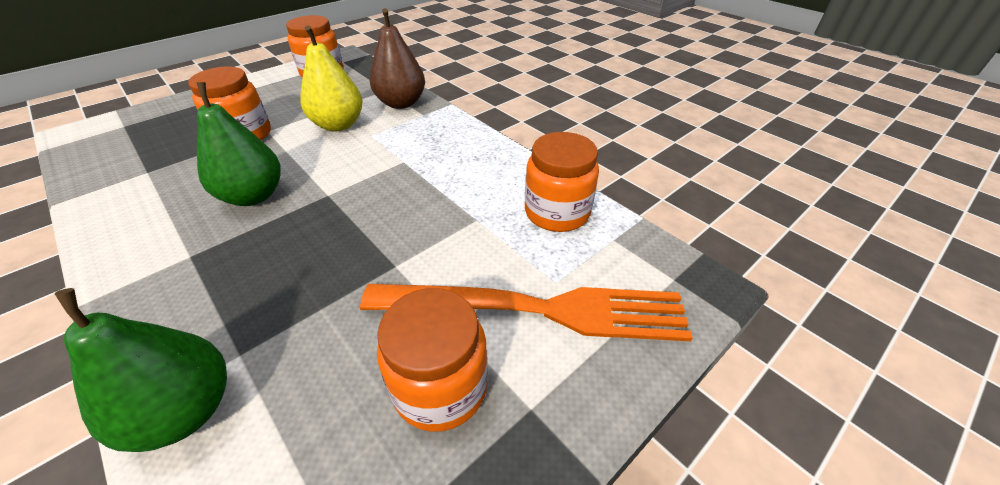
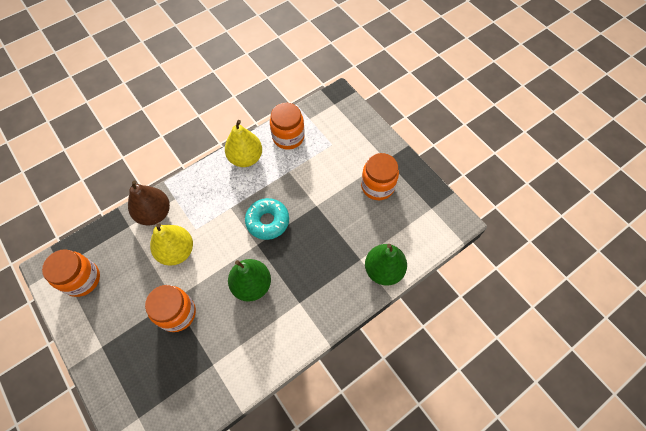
camera: 85 degrees left, 20 degrees up
orange fork [360,284,693,341] -> none
none -> yellow pear [225,120,262,167]
none -> turquoise donut [245,198,289,240]

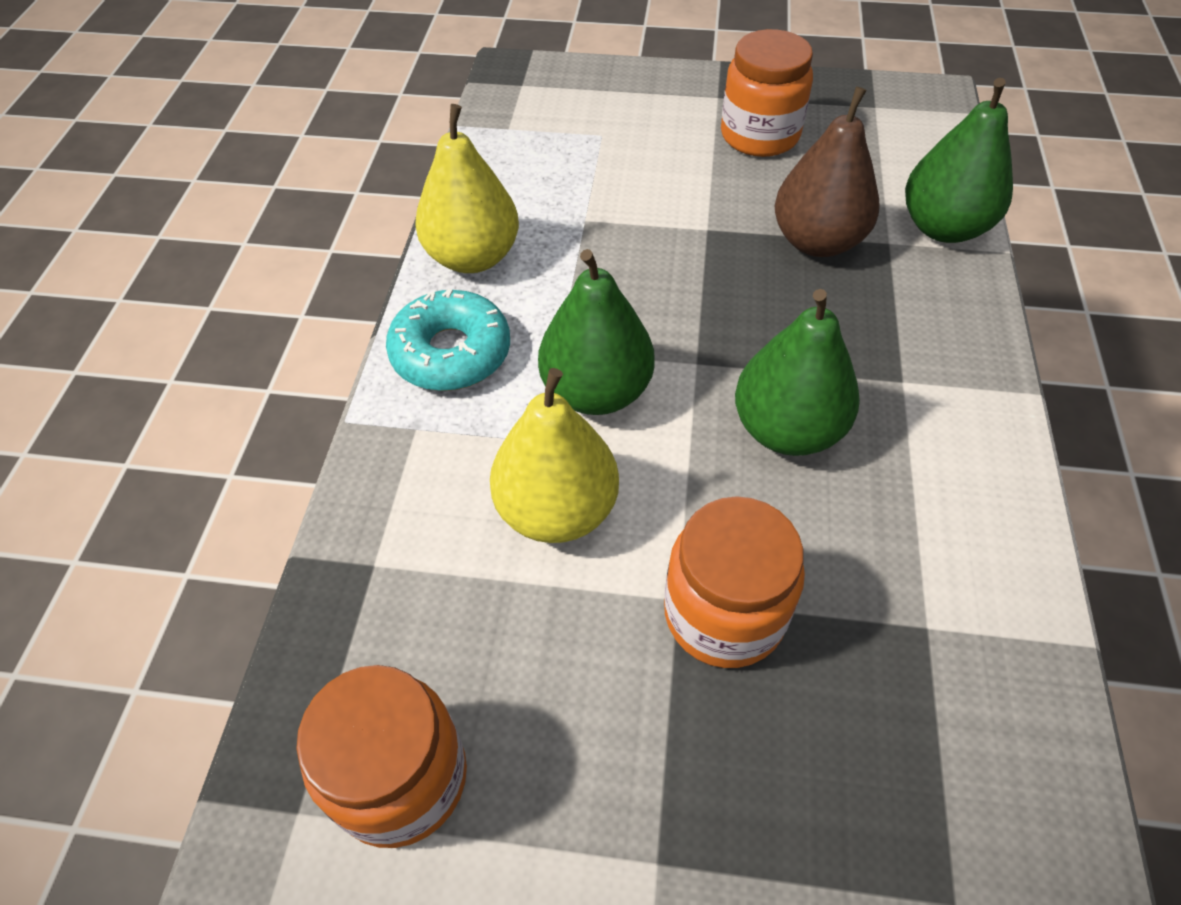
camera: 45 degrees left, 10 degrees down
brown pear [128,181,170,226] -> brown pear moved to [775,87,880,257]
turquoise donut [245,198,289,240] -> turquoise donut moved to [386,289,510,391]
orange jar [270,103,305,150] -> none
none -> green pear [538,249,655,415]

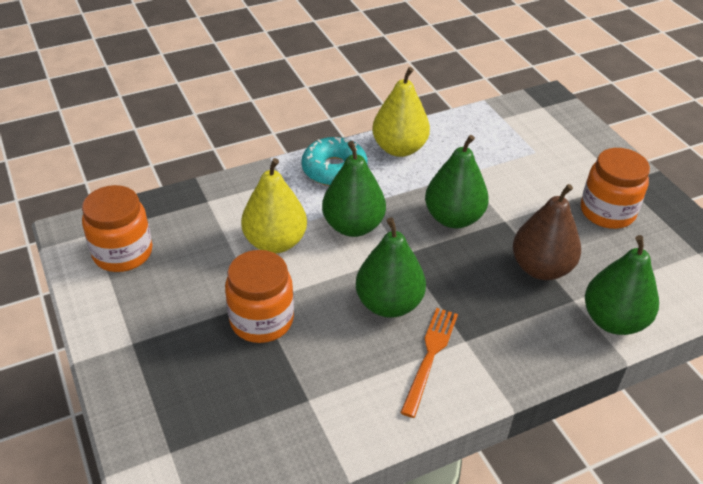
camera: 55 degrees right, 10 degrees down
none -> orange fork [400,308,458,418]
none -> green pear [425,135,489,228]

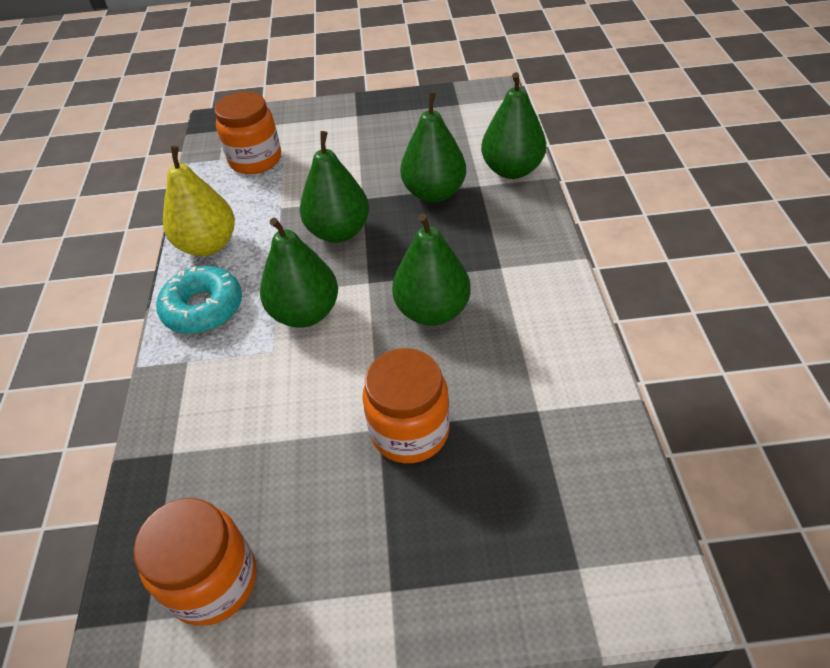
camera: 65 degrees left, 5 degrees up
yellow pear [241,158,307,253] -> none
orange fork [400,308,458,418] -> none
brown pear [513,184,581,280] -> green pear [400,92,466,203]
orange jar [581,148,650,229] -> orange jar moved to [215,92,281,174]

